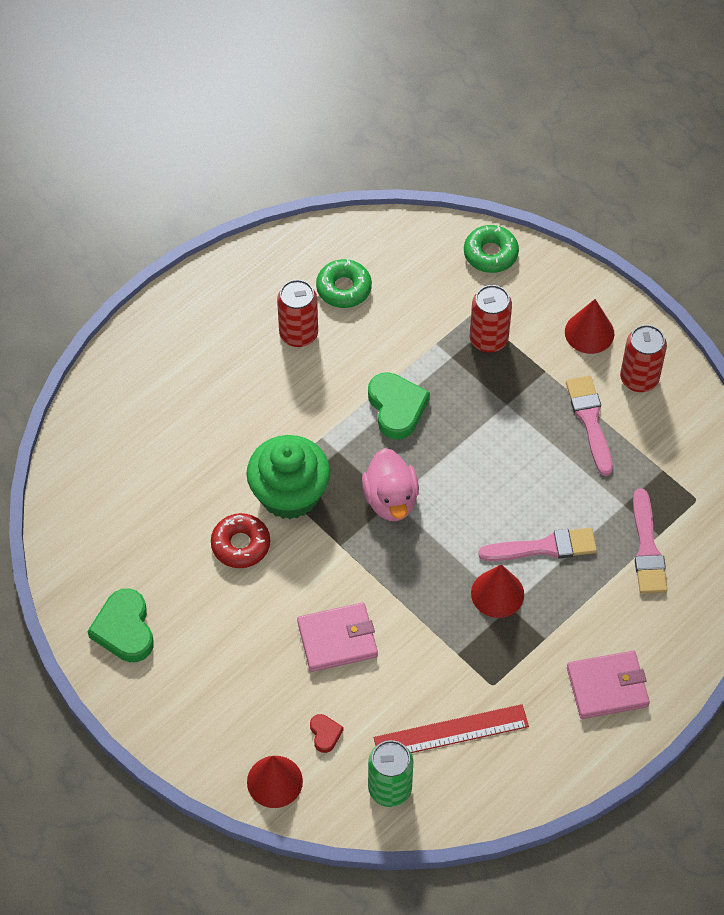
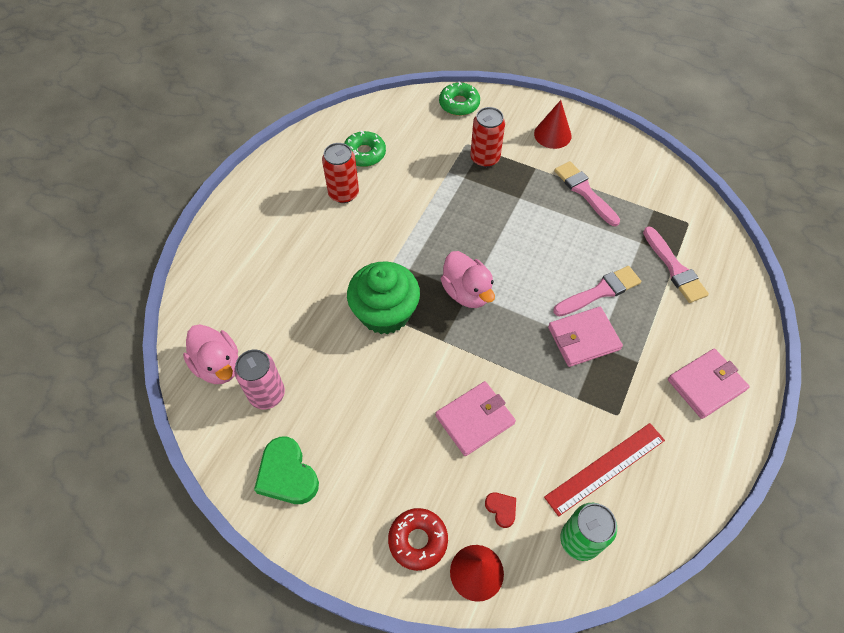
camera: 20 degrees left, 0 degrees up
red donut [211,513,270,568] -> red donut moved to [388,508,448,571]
green heart [368,372,430,440] -> none
red cone [471,564,524,618] -> pink wallet [548,307,623,367]
red can [620,325,667,392] -> none
none -> pink duck [183,324,238,384]
none -> pink can [234,349,285,409]

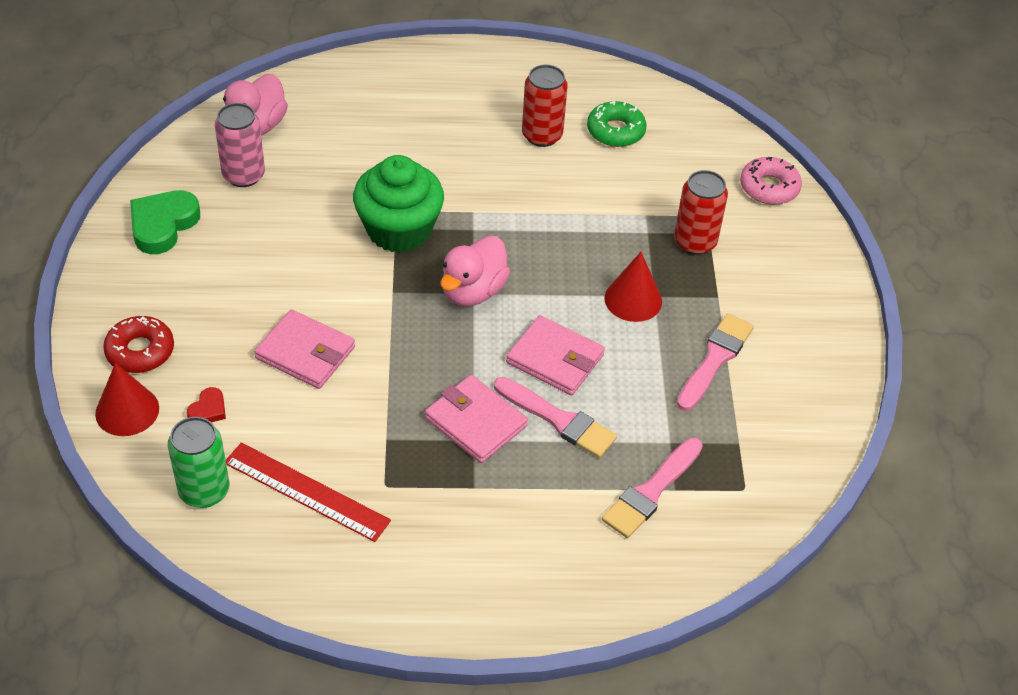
camera: 60 degrees right, 10 degrees down
green donut [439,82,480,116] -> pink donut [740,157,802,205]
red cone [534,100,572,149] -> red cone moved to [604,252,662,322]
pink wallet [668,349,750,419] -> pink wallet moved to [506,315,605,395]

